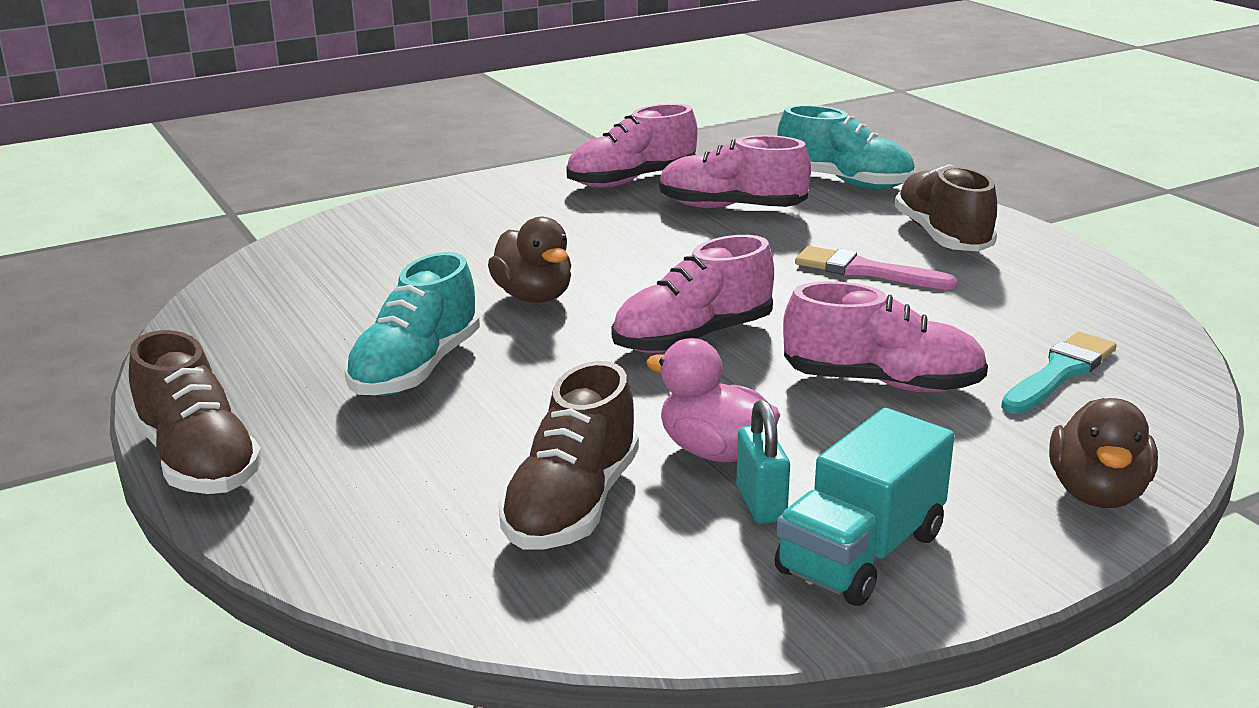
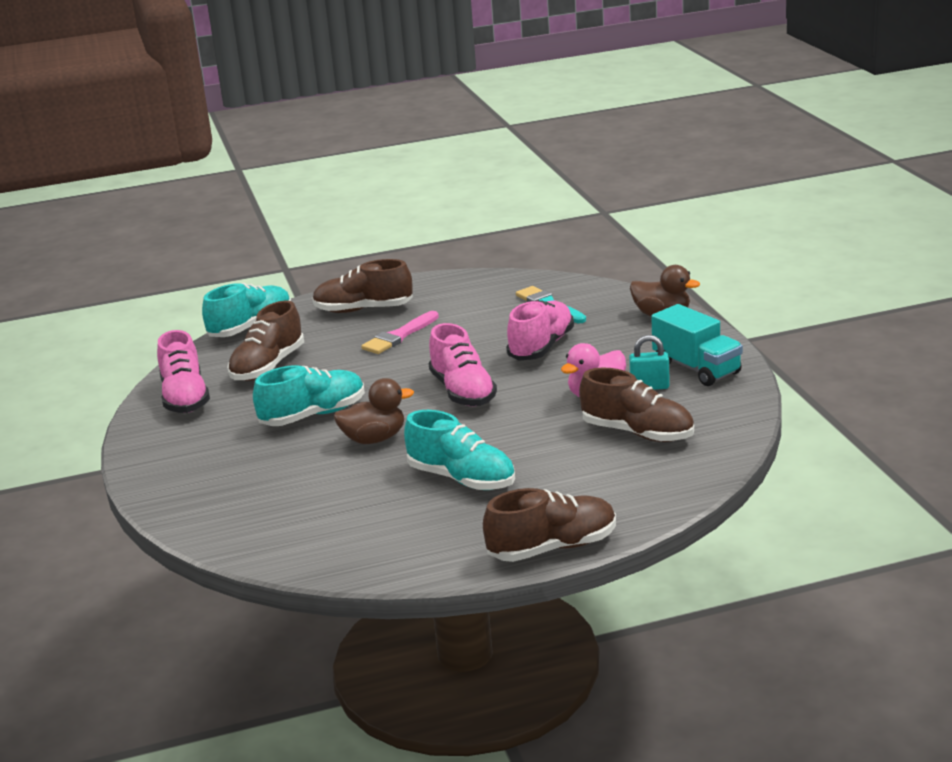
camera: 75 degrees left, 0 degrees up
pink shoe [659,135,811,208] -> brown shoe [227,301,304,381]
none -> turquoise shoe [253,365,365,426]

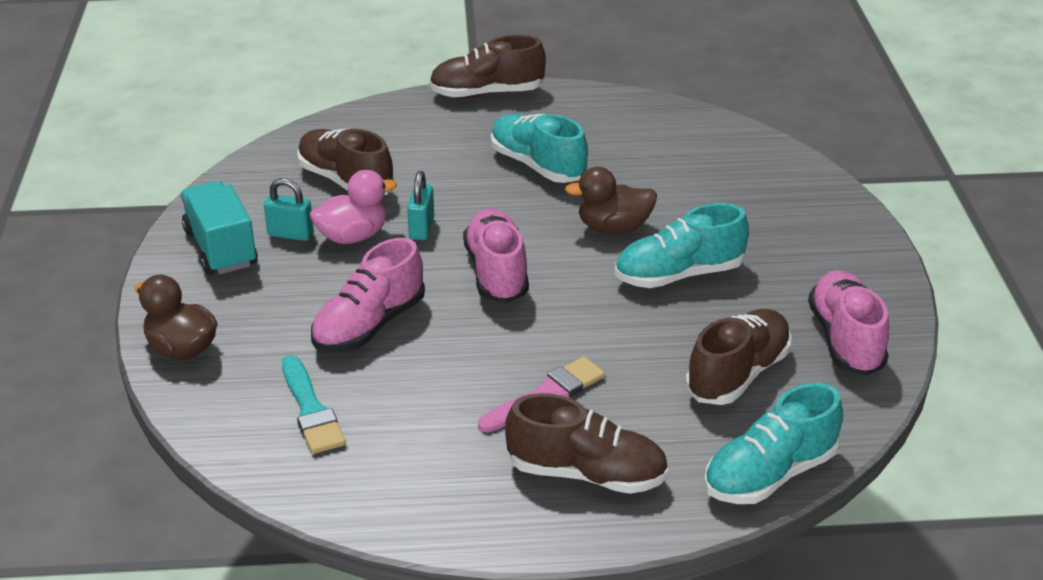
camera: 170 degrees left, 10 degrees up
none -> turquoise padlock [407,171,434,240]

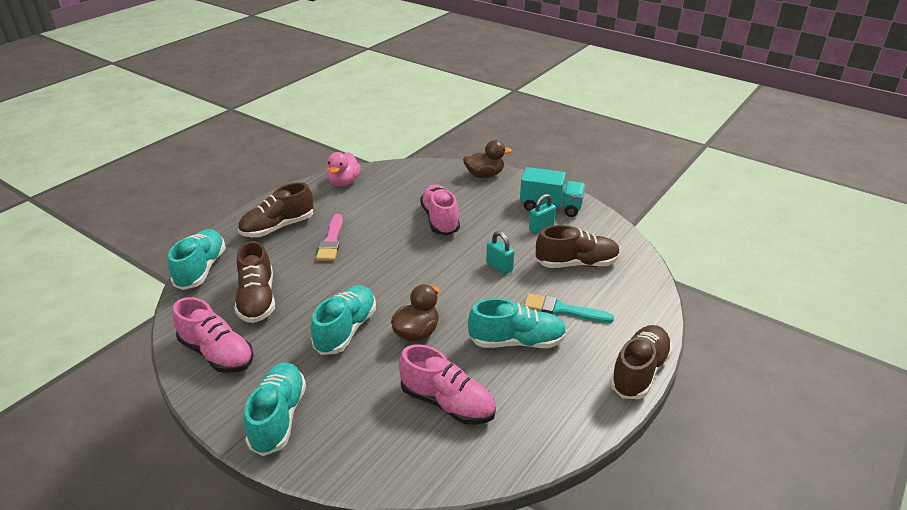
camera: 130 degrees right, 0 degrees up
turquoise brush [282,355,346,454] -> turquoise brush moved to [524,293,614,323]
pink duck [310,170,397,244] -> pink duck moved to [327,152,361,186]
pink shoe [463,209,529,303] -> pink shoe moved to [399,344,496,425]
none -> turquoise shoe [244,363,306,456]

